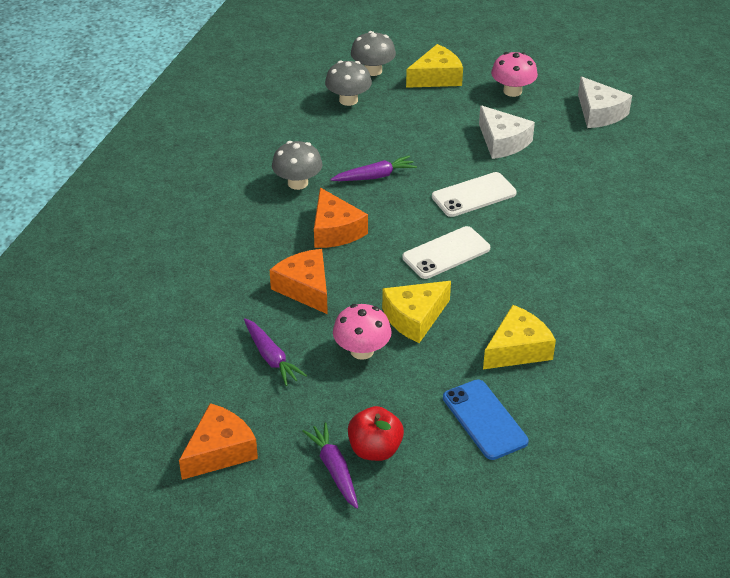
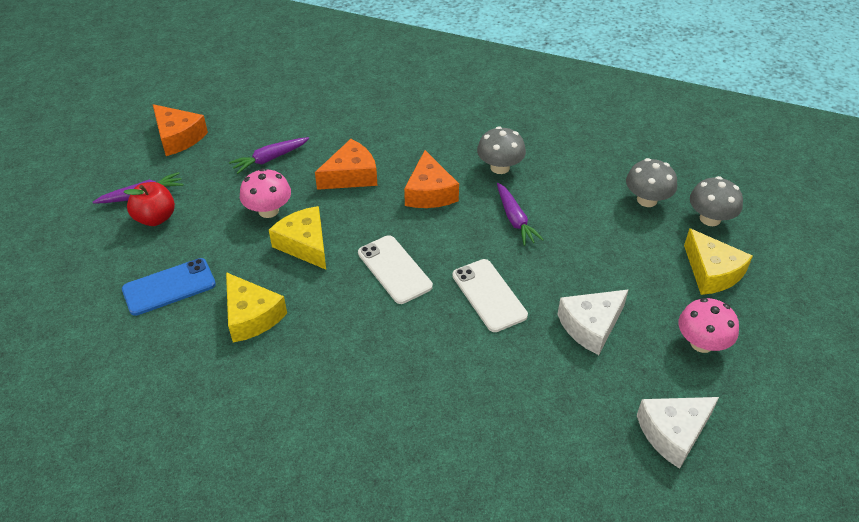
camera: 90 degrees right, 5 degrees up
orange cheese [314,188,368,248] -> orange cheese turned 75 degrees counterclockwise [404,150,459,208]

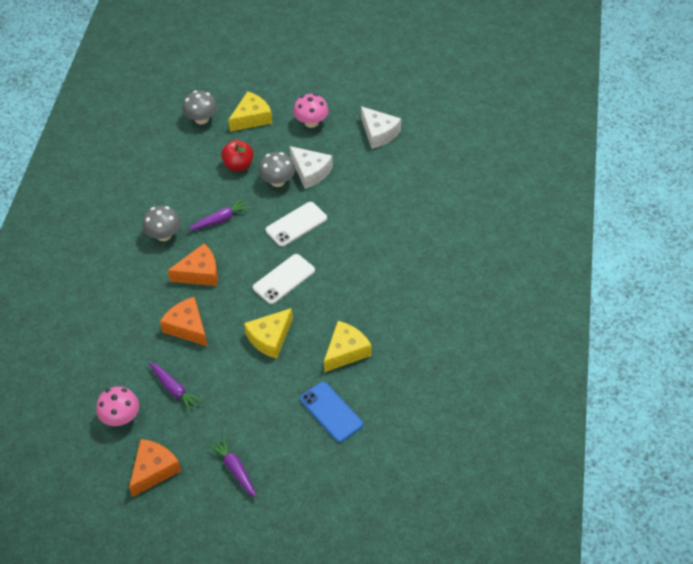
camera: 100 degrees left, 5 degrees up
red apple [124,182,175,226] -> red apple moved to [221,140,253,171]
pink mushroom [240,168,291,218] -> pink mushroom moved to [96,386,139,426]
grey mushroom [626,158,677,207] -> grey mushroom moved to [258,152,295,187]

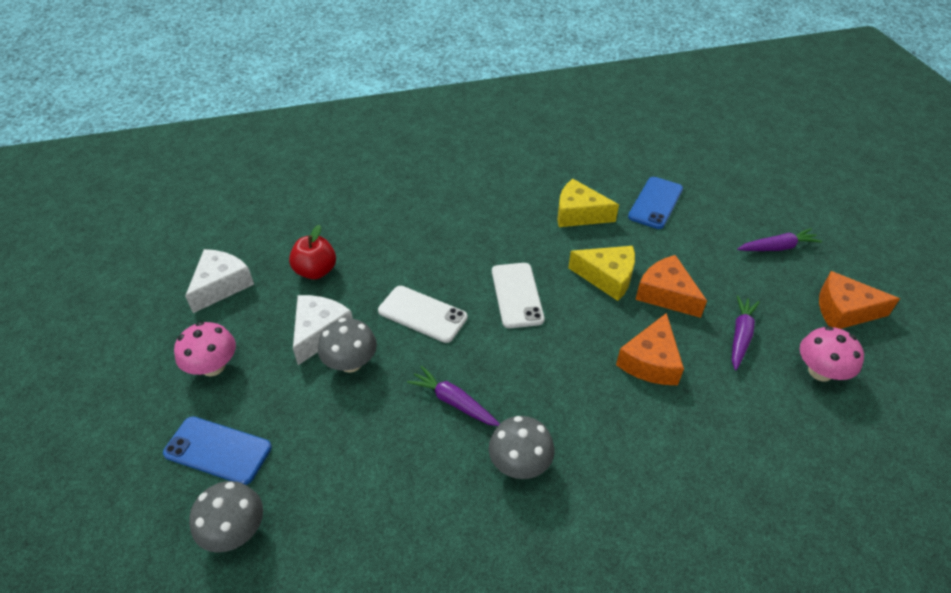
camera: 115 degrees left, 5 degrees down
orange cheese [167,243,218,286] -> orange cheese moved to [635,255,707,318]
purple carrot [208,436,257,498] -> purple carrot turned 135 degrees counterclockwise [737,228,822,251]
red apple [221,140,253,171] -> red apple moved to [289,225,336,280]
yellow cheese [228,91,272,132] -> blue phone [163,416,272,485]
white phone [253,254,315,304] -> white phone turned 60 degrees clockwise [492,263,545,328]

